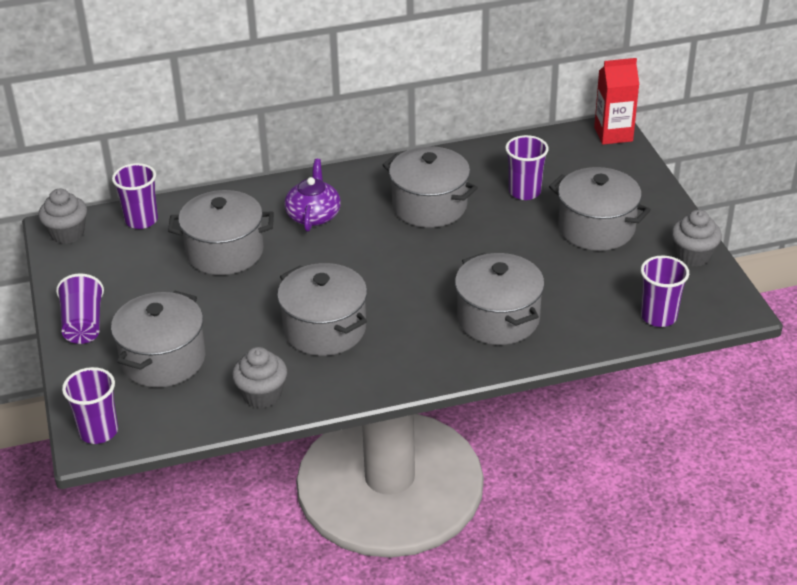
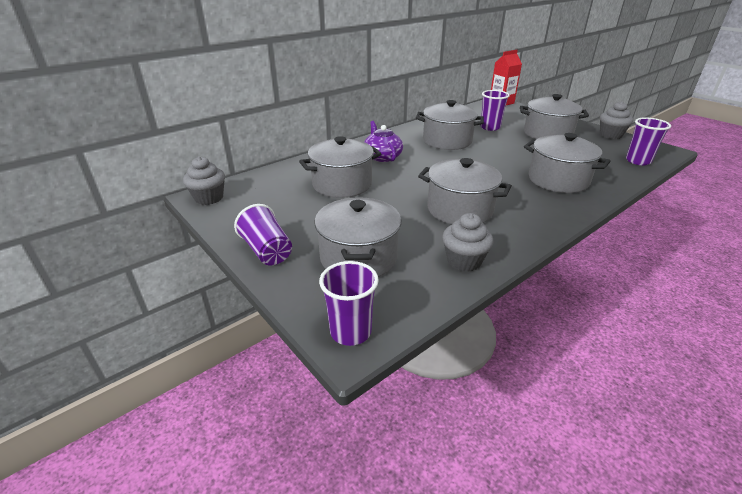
camera: 25 degrees left, 5 degrees down
purple cup [112,163,158,229] -> none

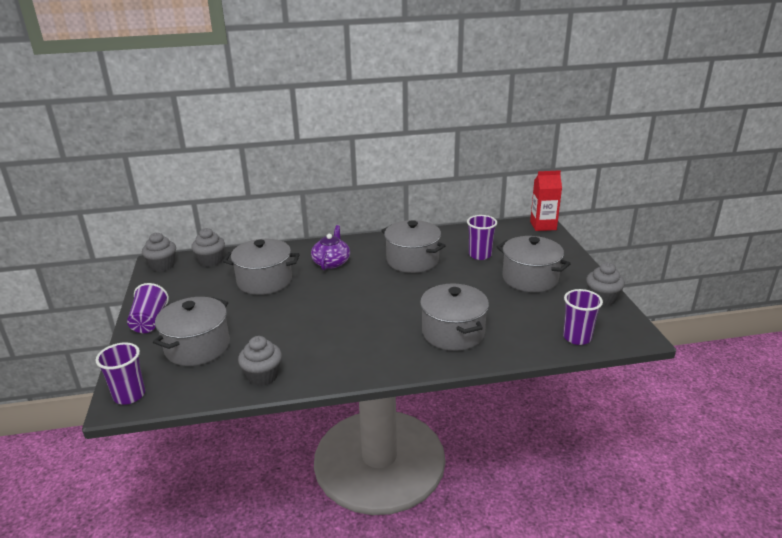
camera: 30 degrees right, 5 degrees down
grey pot [418,158,512,224] -> none
none -> grey cupcake [191,228,225,267]

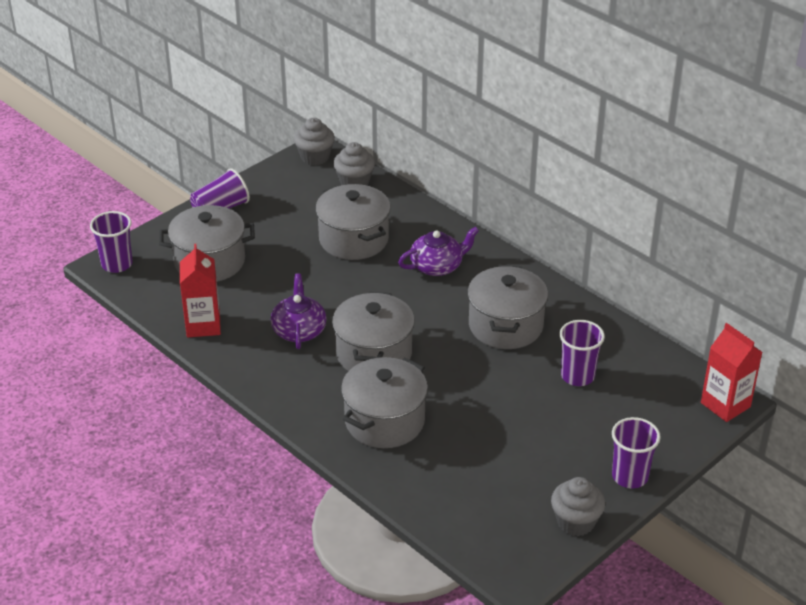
camera: 55 degrees right, 10 degrees up
grey cupcake [238,336,282,386] -> red carton [180,244,221,337]
grey pot [497,236,571,292] -> grey pot moved to [332,291,415,371]
purple cup [563,289,603,345] -> purple cup moved to [612,417,661,488]
none -> purple teapot [271,273,327,349]

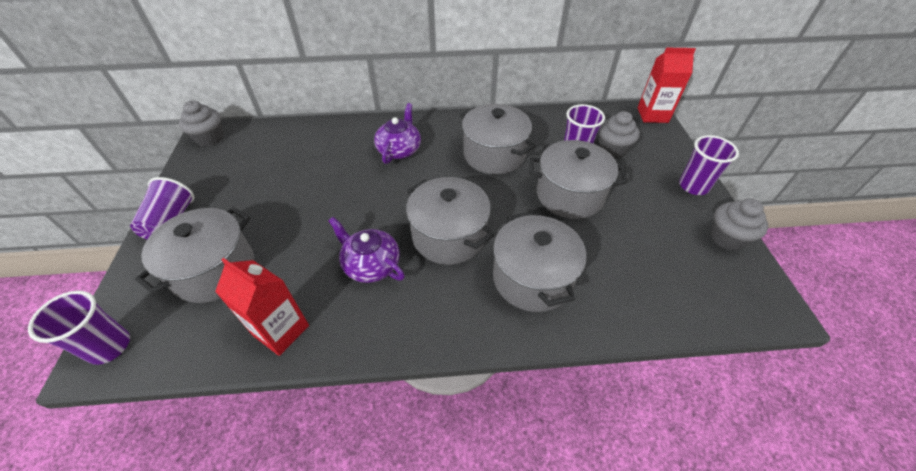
camera: 50 degrees left, 10 degrees up
grey pot [316,184,391,260] -> grey pot moved to [529,140,627,219]
grey cupcake [333,142,375,186] -> grey cupcake moved to [599,111,640,158]

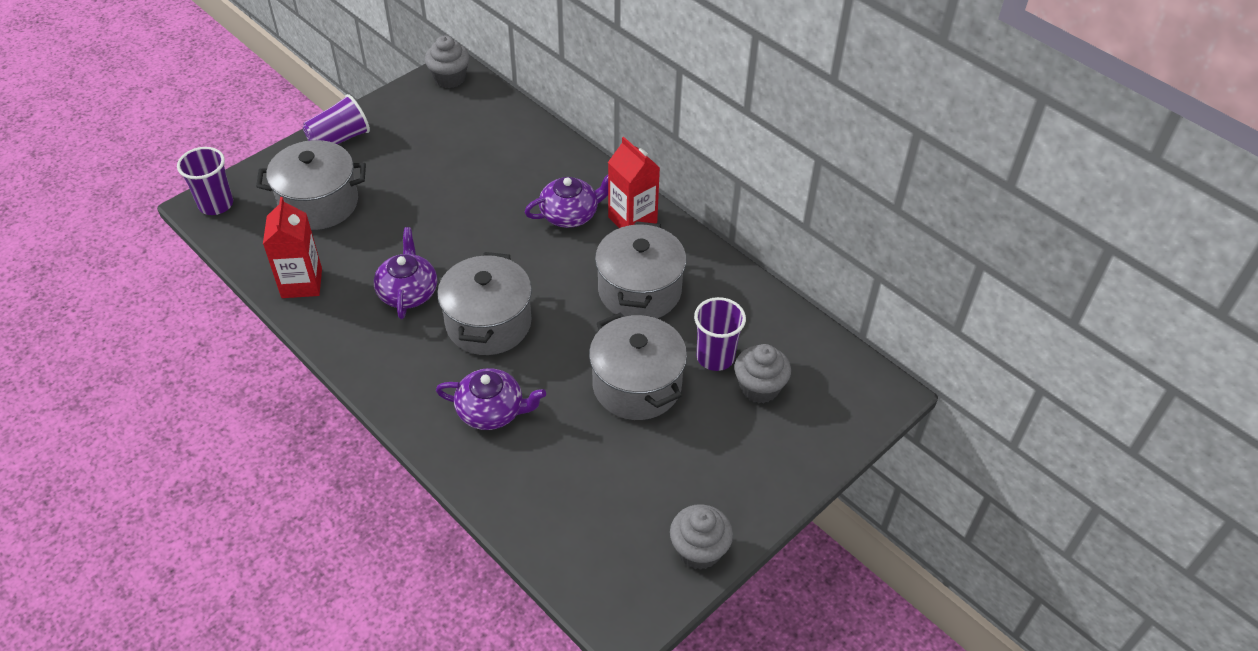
camera: 50 degrees right, 0 degrees up
grey pot [493,212,587,312] -> purple teapot [436,368,546,430]
red carton [637,48,696,123] -> red carton moved to [608,137,660,228]
purple cup [679,135,739,195] -> none

